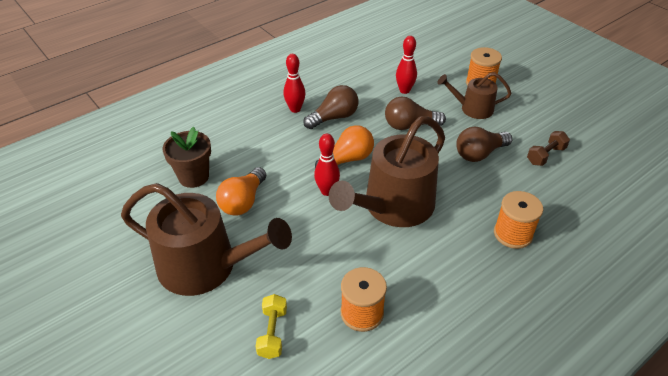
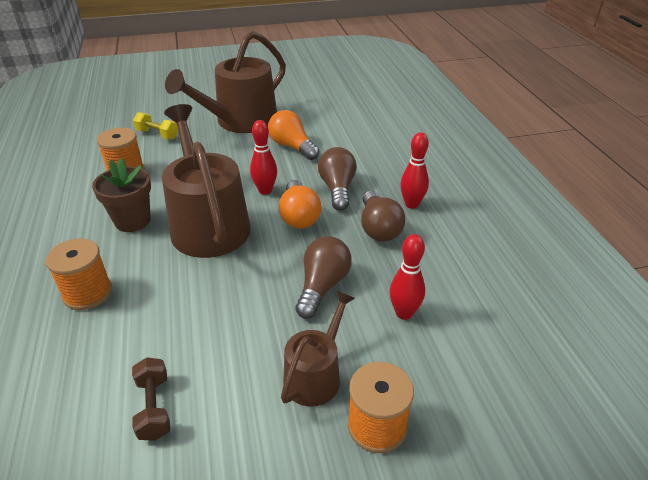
camera: 115 degrees right, 5 degrees down
brown flower pot [163,127,211,188] -> brown flower pot moved to [92,158,151,232]
brown light bulb [456,127,512,162] -> brown light bulb moved to [318,147,357,211]

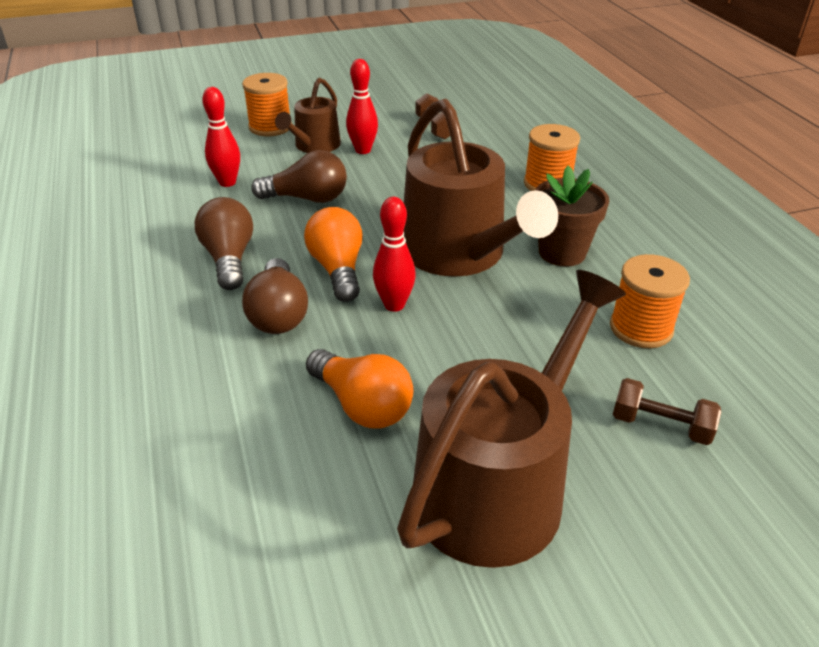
camera: 175 degrees right, 0 degrees up
yellow dumbbell [133,112,178,139] -> brown dumbbell [613,378,721,445]
brown light bulb [295,236,352,319] -> brown light bulb turned 105 degrees counterclockwise [251,150,347,203]
red bowling pin [400,132,429,209] -> red bowling pin moved to [346,59,378,154]

